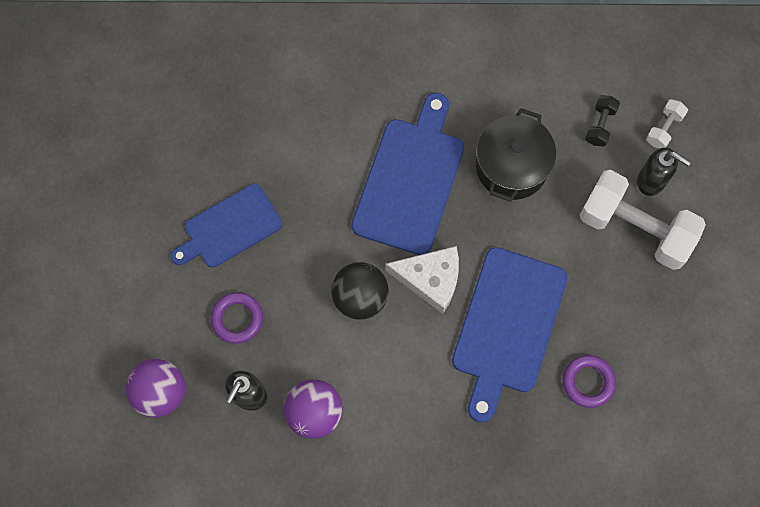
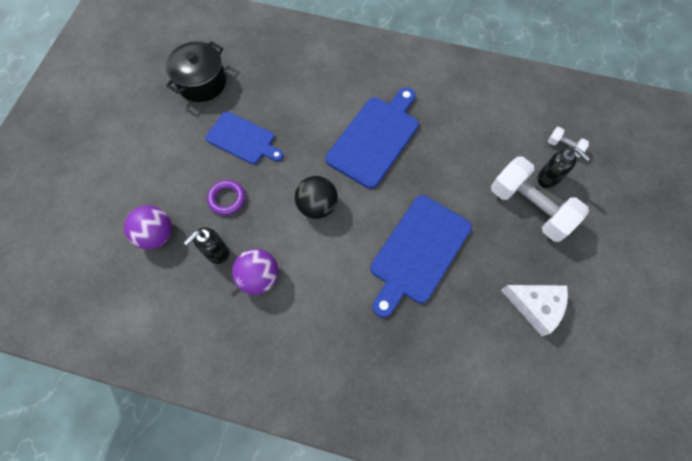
camera: 15 degrees right, 5 degrees down
blue cutting board [171,183,282,268] -> blue cutting board turned 135 degrees counterclockwise [205,111,284,164]
white cheese [385,246,459,314] -> white cheese moved to [501,285,568,336]
black pot [476,108,556,202] -> black pot moved to [166,41,226,102]
purple ring [563,355,616,408] -> none
black dumbbell [585,95,620,147] -> none
white dumbbell [646,99,688,149] -> white dumbbell turned 75 degrees clockwise [548,127,589,157]

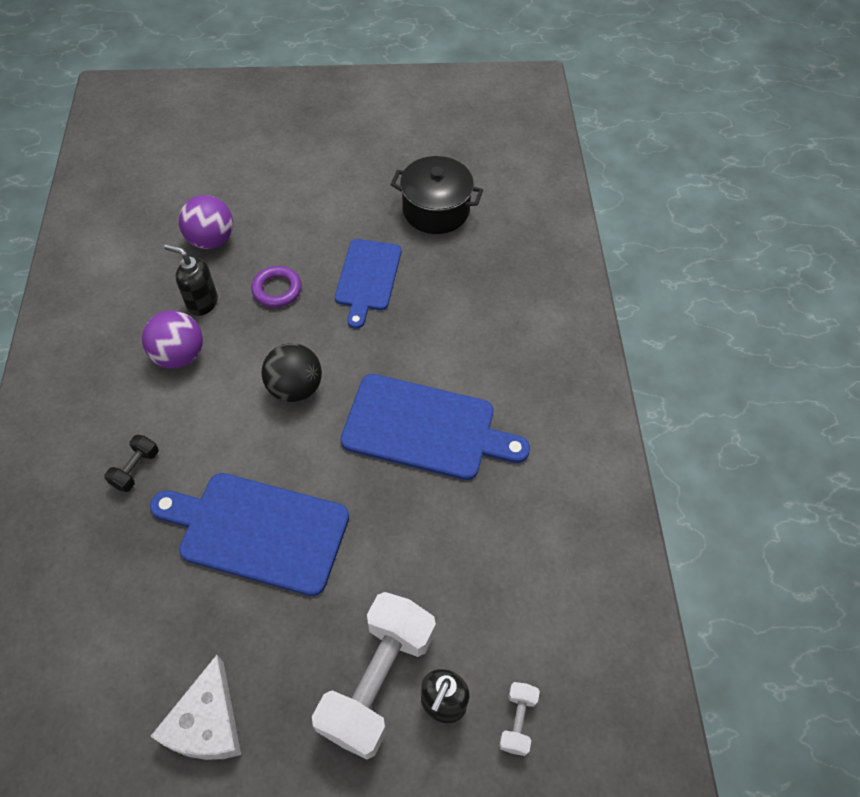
camera: 70 degrees right, 10 degrees down
none -> black dumbbell [104,435,159,492]

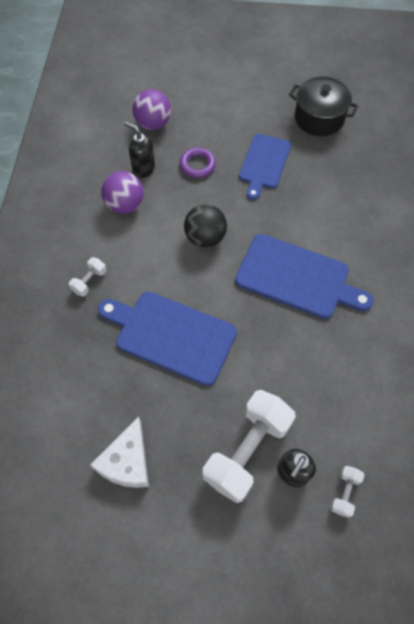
camera: 10 degrees right, 5 degrees up
black dumbbell [104,435,159,492] -> white dumbbell [69,257,106,297]

